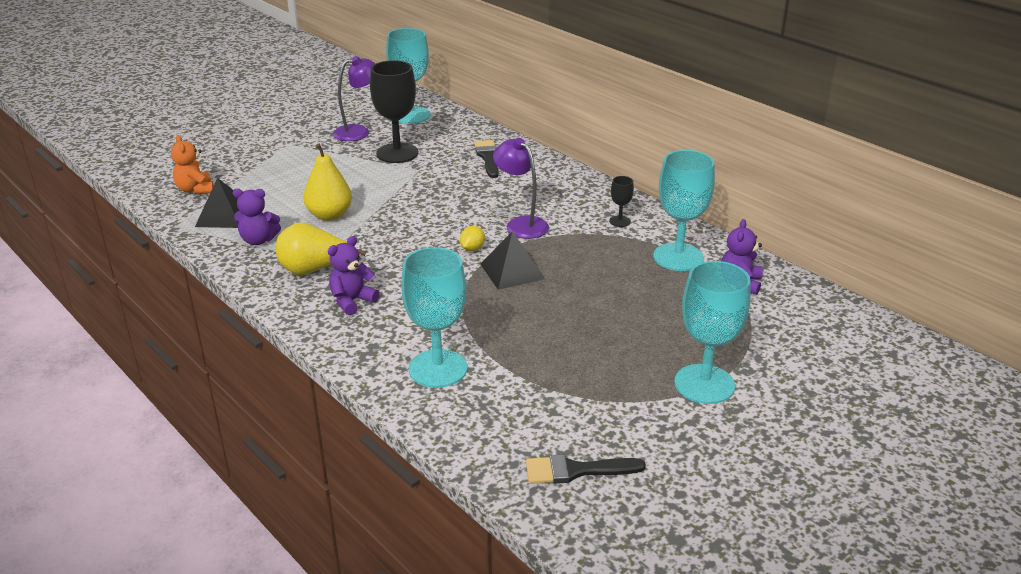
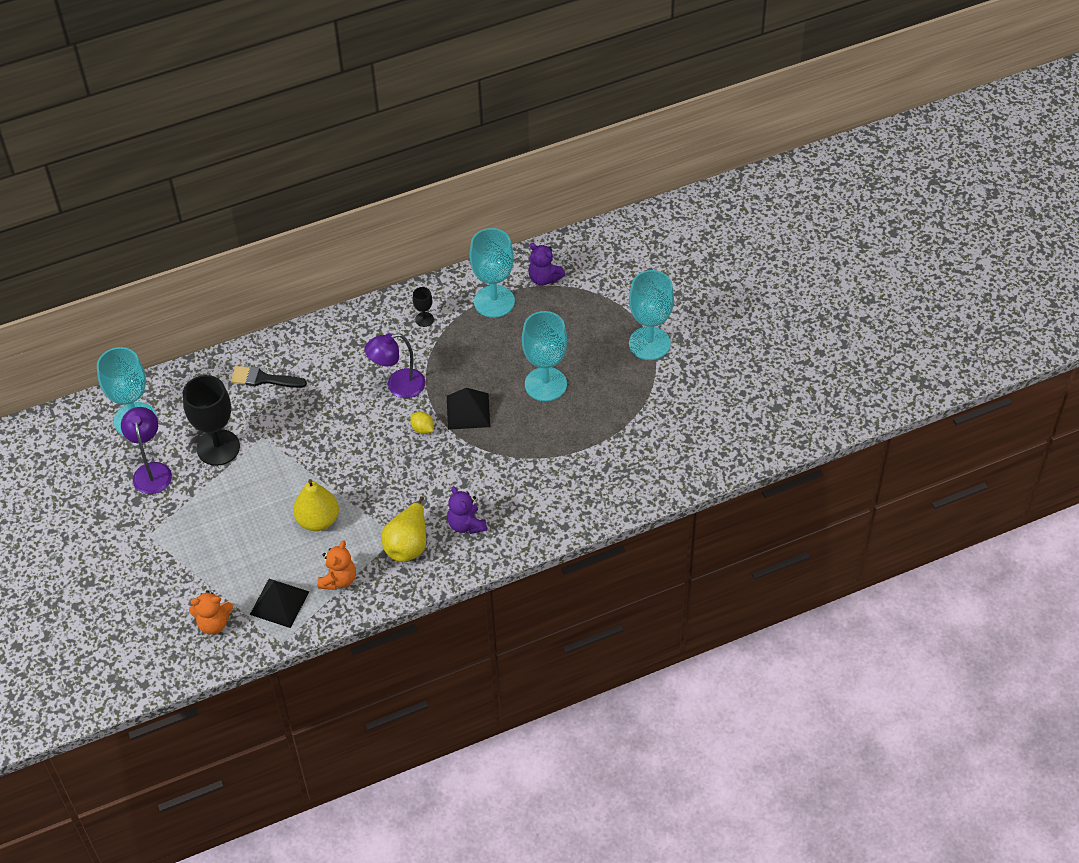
camera: 70 degrees left, 20 degrees up
purple teddy bear [233,189,281,245] -> orange teddy bear [317,540,356,590]
turquoise goblet [401,247,467,388] -> turquoise goblet moved to [522,311,567,401]
black brush [526,455,646,484] -> none

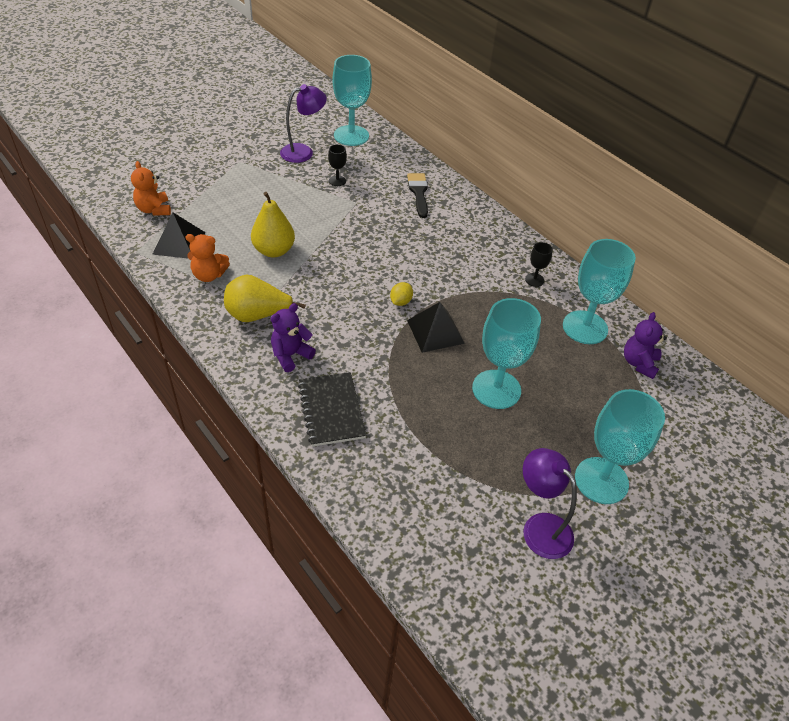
camera: 70 degrees right, 5 degrees down
black goblet [183,375,240,466] -> black goblet [328,144,347,186], size x0.45
purple lamp [365,333,426,398] -> purple lamp moved to [523,448,577,559]
none -> black notebook [298,372,366,447]

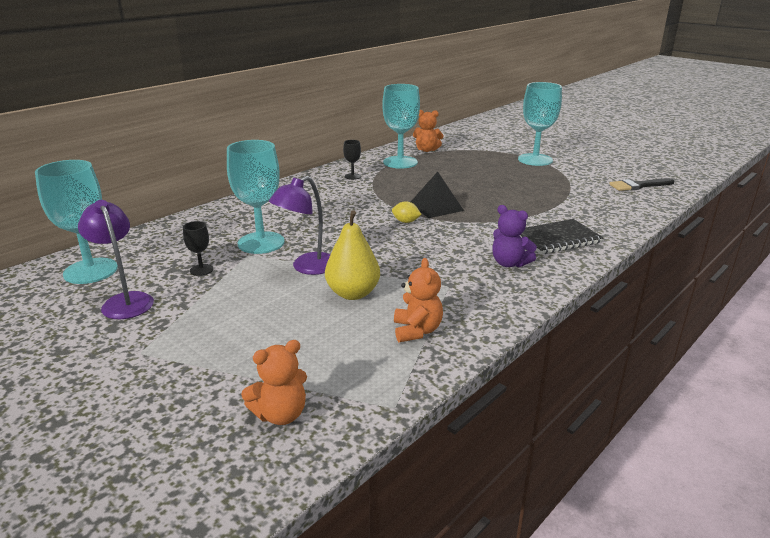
camera: 95 degrees left, 20 degrees down
black pyramid [152,212,205,258] -> none
yellow pear [224,274,306,322] -> none
black brush [407,173,428,218] -> black brush moved to [609,178,675,191]
turquoise goblet [472,298,541,409] -> turquoise goblet moved to [227,140,285,254]
purple lamp [523,448,577,559] -> purple lamp moved to [269,176,330,275]
purple teddy bear [624,312,667,379] -> orange teddy bear [413,110,444,152]

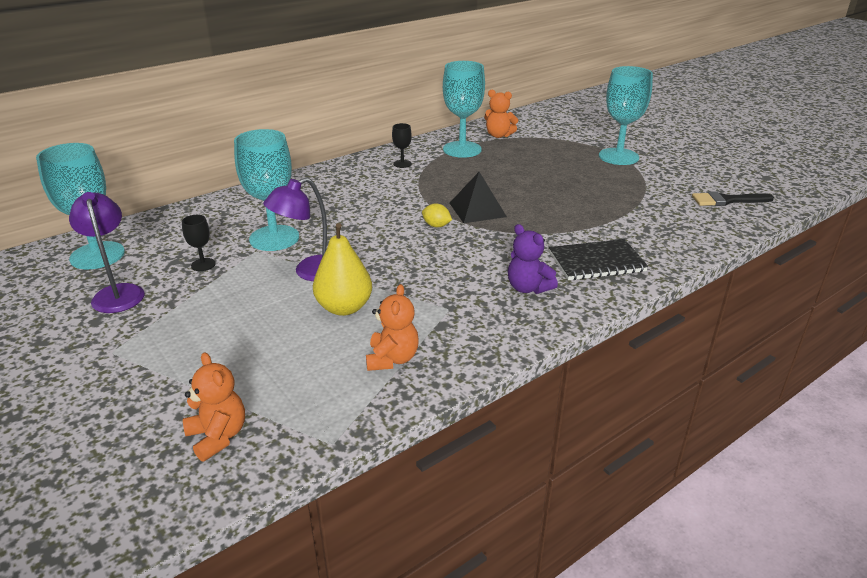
camera: 10 degrees right, 5 degrees up
orange teddy bear [241,340,307,425] -> orange teddy bear turned 105 degrees counterclockwise [183,352,245,462]

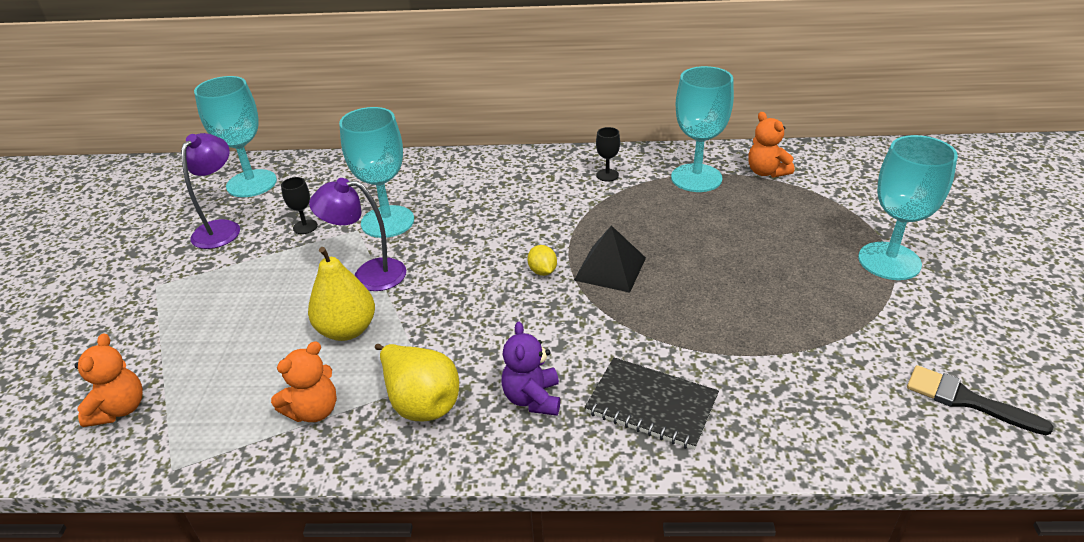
camera: 40 degrees right, 5 degrees up
none -> yellow pear [375,344,459,421]

